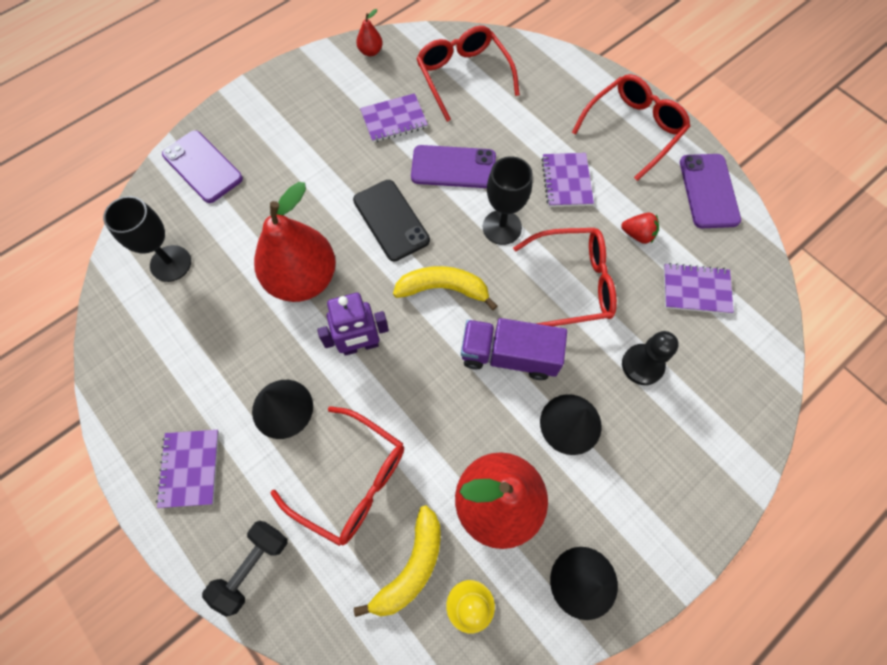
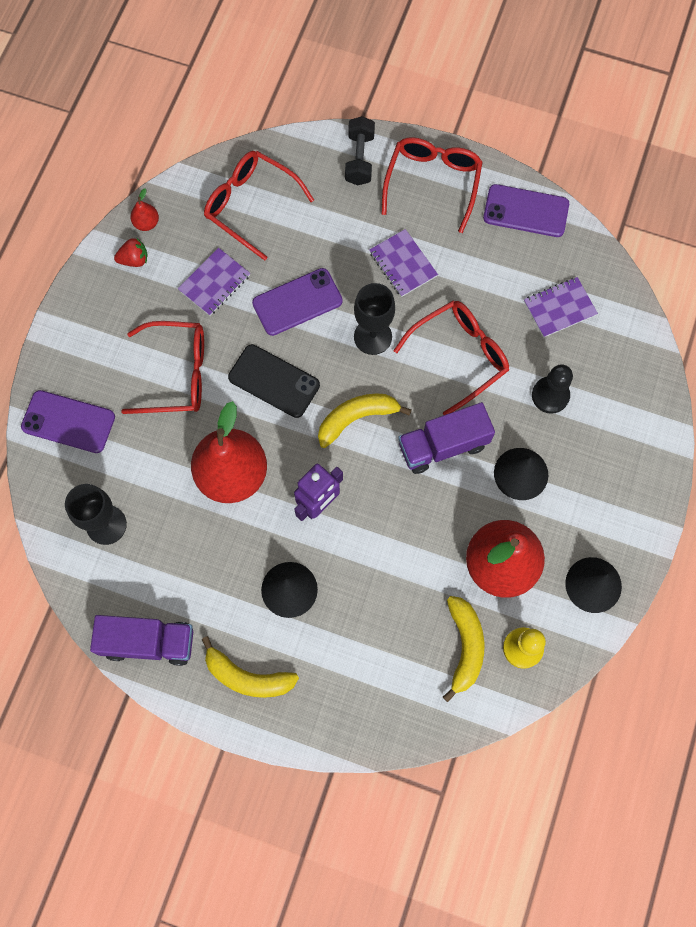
camera: 30 degrees left, 5 degrees up
purple notebook [156,430,219,508] -> yellow banana [202,636,299,698]
black dumbbell [202,521,288,617] -> black dumbbell moved to [345,116,375,185]
red glasses [270,406,404,546] -> red glasses moved to [121,321,204,414]
red strawberry [621,213,659,244] -> red strawberry moved to [114,238,148,267]
purple phone [680,154,741,228] -> purple phone turned 45 degrees counterclockwise [483,184,569,237]
none -> purple truck [90,615,193,666]

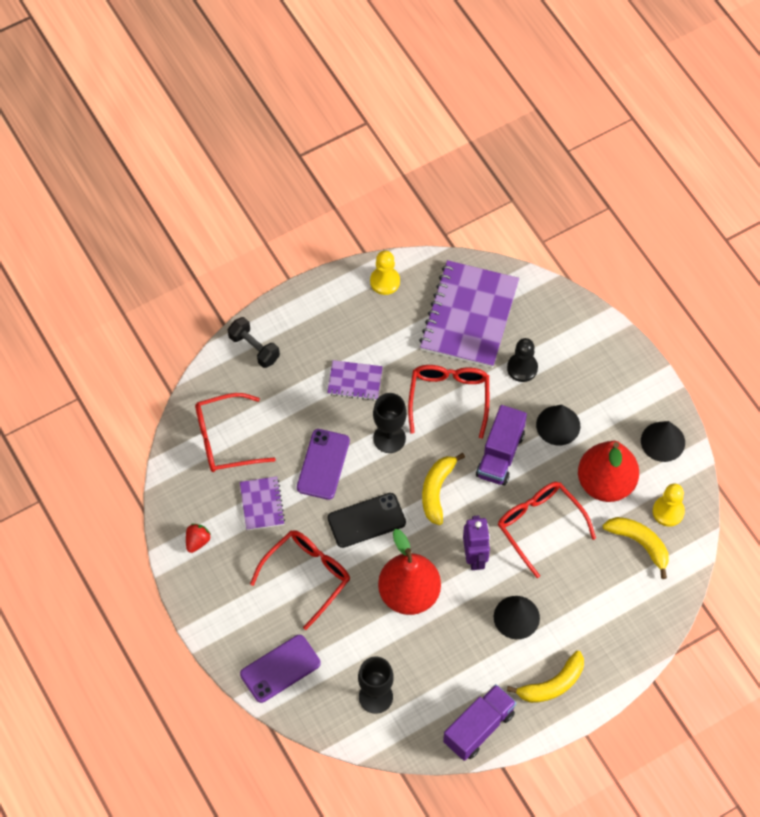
camera: 50 degrees left, 10 degrees down
red pear [130,188,159,231] -> none
red glasses [382,137,483,233] -> red glasses moved to [498,482,596,578]
purple phone [483,184,569,237] -> yellow pawn [370,250,400,295]
purple notebook [524,277,598,338] -> purple notebook [419,260,519,368], size x2.06

